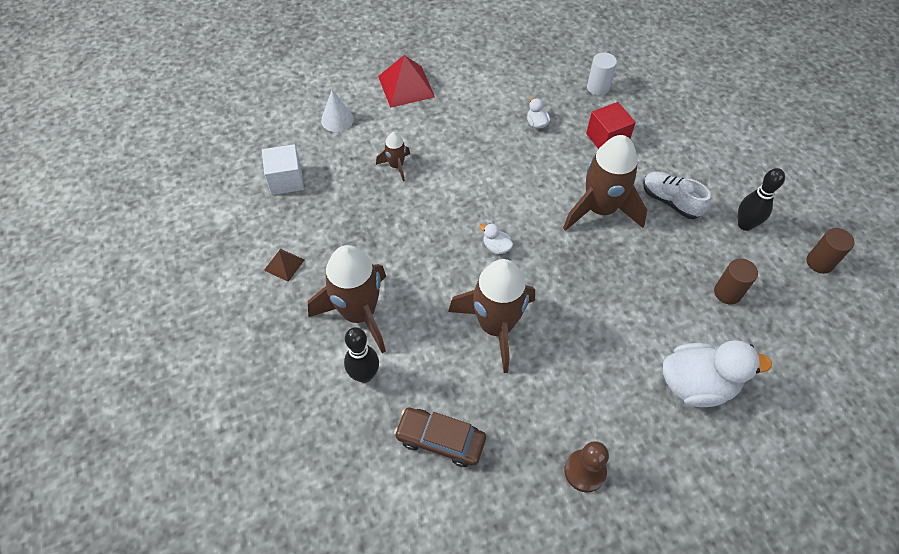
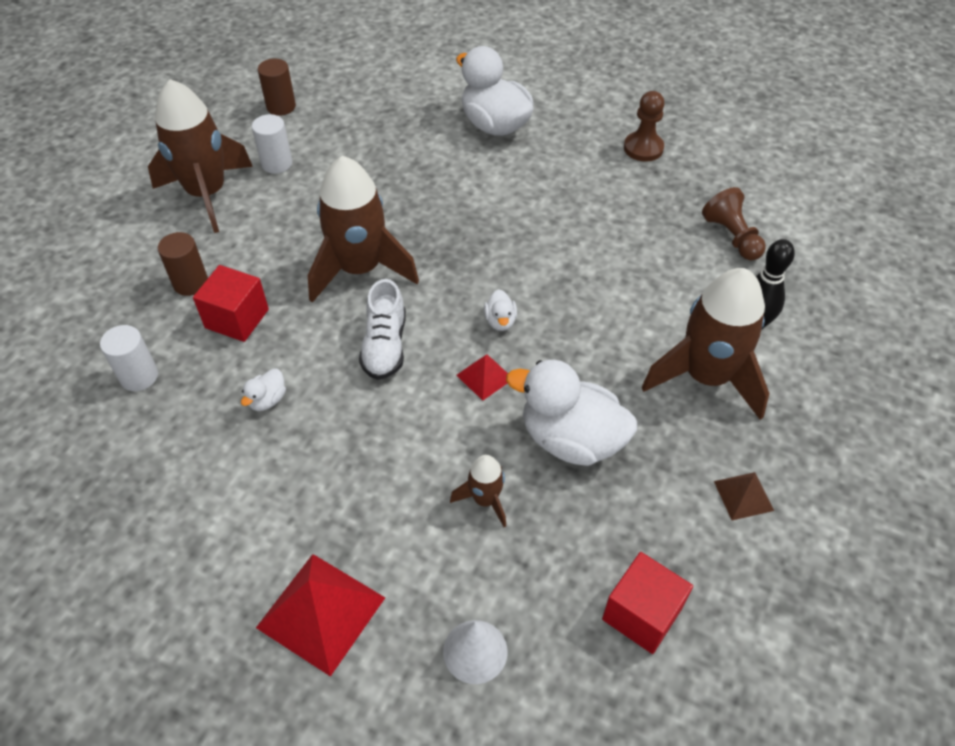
camera: 130 degrees left, 5 degrees down
white cube [262,144,304,195] -> red cube [602,552,693,654]
brown car [394,407,486,467] -> brown pawn [702,187,766,260]
brown rocket [448,259,535,373] -> brown rocket moved to [148,79,253,233]
white shoe [643,172,711,219] -> white shoe moved to [359,279,406,380]
brown cylinder [714,258,758,304] -> brown cylinder moved to [158,232,208,296]
black bowling pin [738,168,785,231] -> white cylinder [252,114,292,174]
none -> red pyramid [456,354,508,401]
none -> white duck [506,360,637,466]

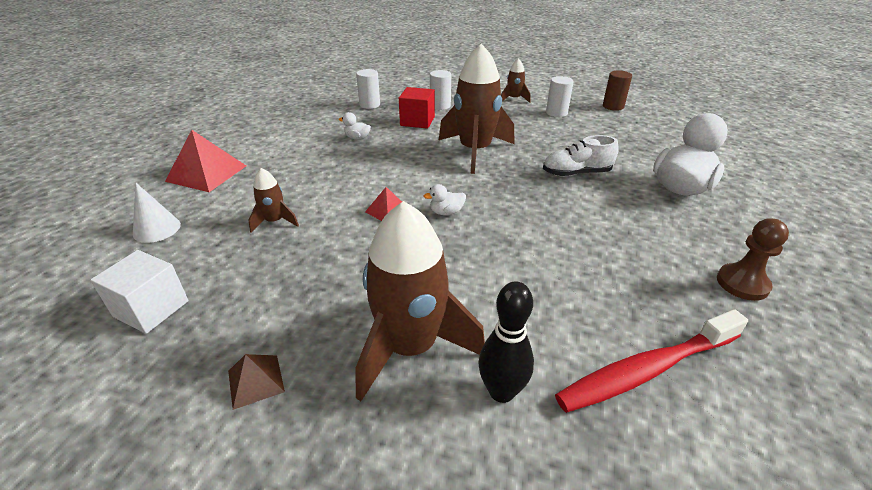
camera: 80 degrees right, 15 degrees down
brown rocket [148,79,253,233] -> brown rocket [501,58,531,103], size x0.47
brown cylinder [158,232,208,296] -> white cylinder [430,70,451,110]
white shoe [359,279,406,380] -> white shoe moved to [543,135,619,177]
white duck [506,360,637,466] -> none
red cube [602,552,693,654] -> white cube [90,250,189,334]
brown pawn [702,187,766,260] -> red toothbrush [555,309,748,413]

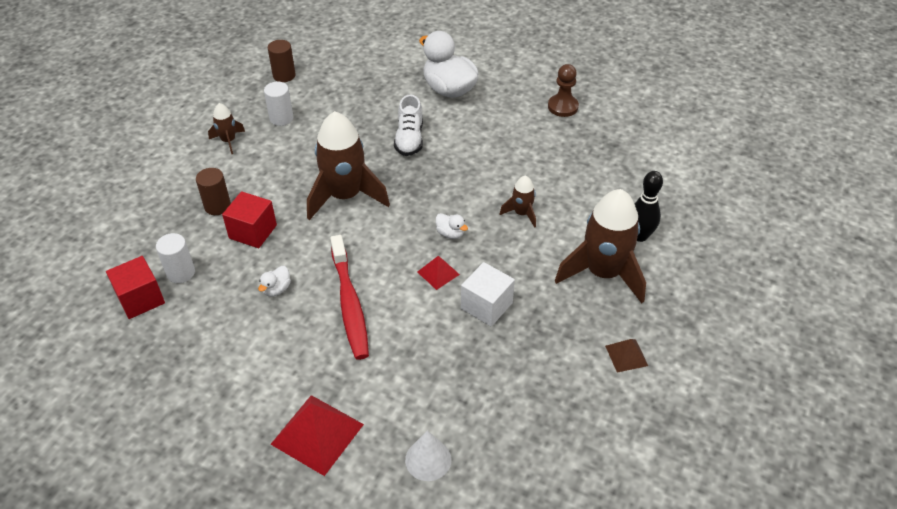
camera: 80 degrees left, 10 degrees up
white cube [90,250,189,334] -> white cube moved to [461,262,515,327]
brown rocket [248,168,299,233] -> brown rocket moved to [500,176,536,228]
white duck [423,184,466,215] -> white duck turned 45 degrees counterclockwise [436,213,468,239]
white cylinder [430,70,451,110] -> brown cylinder [196,168,231,215]
red toothbrush [555,309,748,413] -> red toothbrush moved to [330,235,369,360]
none -> red cube [106,256,165,319]

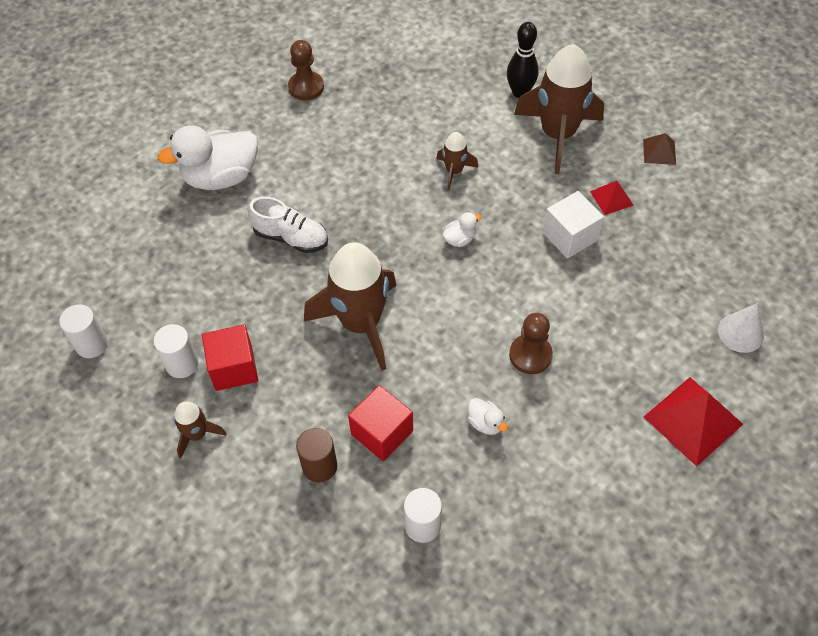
camera: 70 degrees left, 10 degrees up
red cube [106,256,165,319] -> red cube moved to [202,324,258,391]
brown cylinder [268,40,296,82] -> white cylinder [59,304,108,358]
red toothbrush [330,235,369,360] -> brown pawn [509,313,553,374]
red pyramid [417,256,460,290] -> red pyramid moved to [590,180,634,215]

